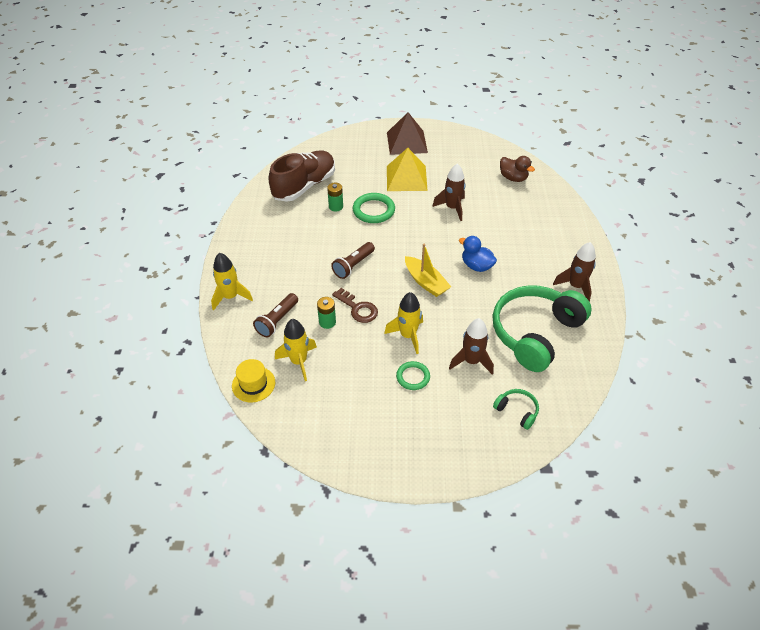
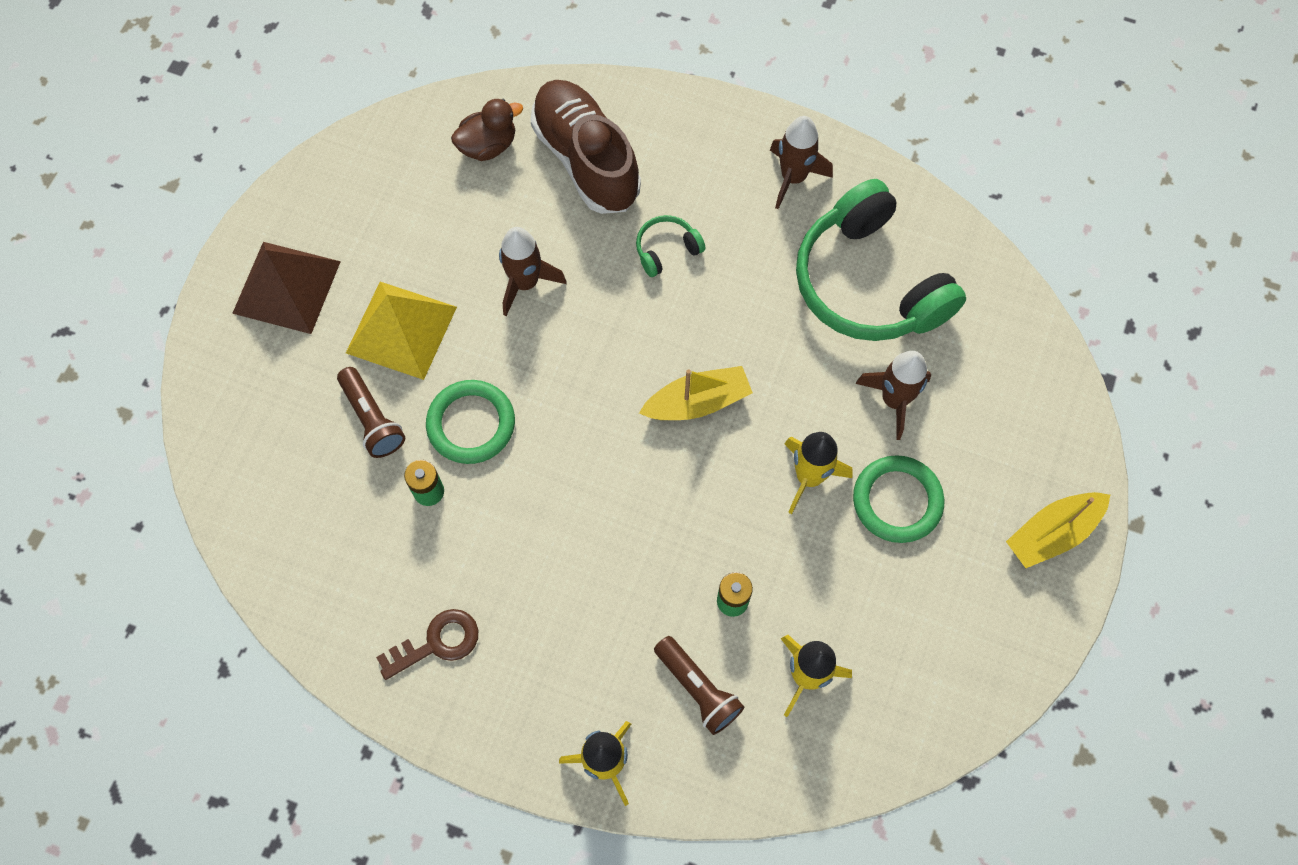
camera: 70 degrees left, 20 degrees up
yellow hat [232,359,275,403] -> none
brown shoe [269,151,335,202] -> brown shoe moved to [530,80,641,214]
brown flashlight [331,242,375,279] -> brown flashlight moved to [337,367,405,458]
brown key [332,288,378,323] -> brown key moved to [376,609,478,680]
green ring [396,361,430,390] -> green ring [853,455,944,543], size x1.56
blue duck [459,236,497,272] -> none
green headphones [493,389,539,430] -> green headphones moved to [636,215,705,277]
none -> yellow boat [1006,492,1110,568]

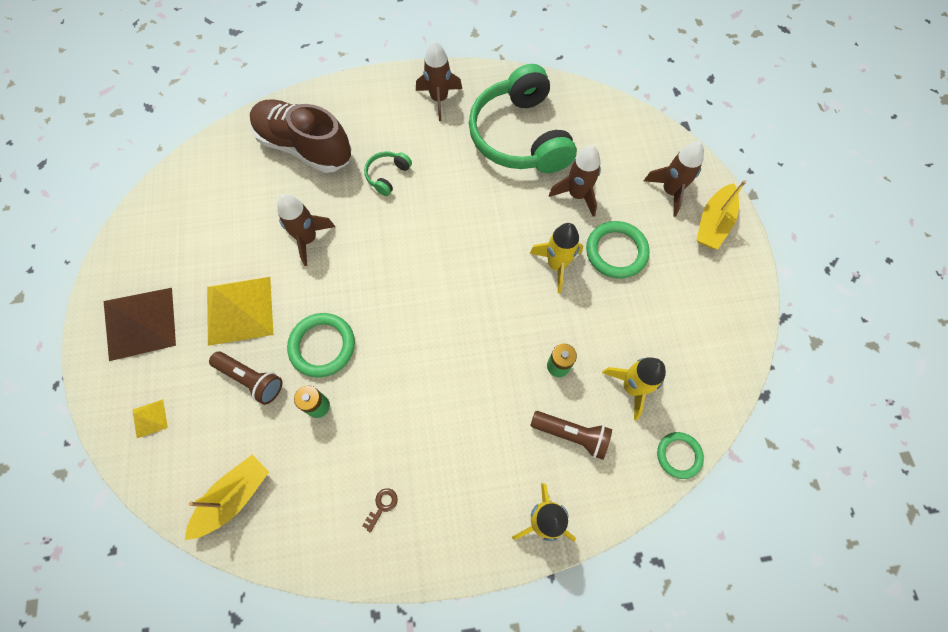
camera: 30 degrees left, 0 degrees up
brown key [376,609,478,680] -> brown key [362,488,398,533], size x0.55
brown duck [451,99,523,161] -> none
yellow boat [639,366,753,420] -> yellow boat moved to [185,455,269,540]
green headphones [796,179,966,341] -> green headphones turned 45 degrees clockwise [469,64,577,173]
none -> yellow pyramid [133,399,168,438]
none -> brown rocket [644,142,704,217]
none -> green ring [657,432,704,479]

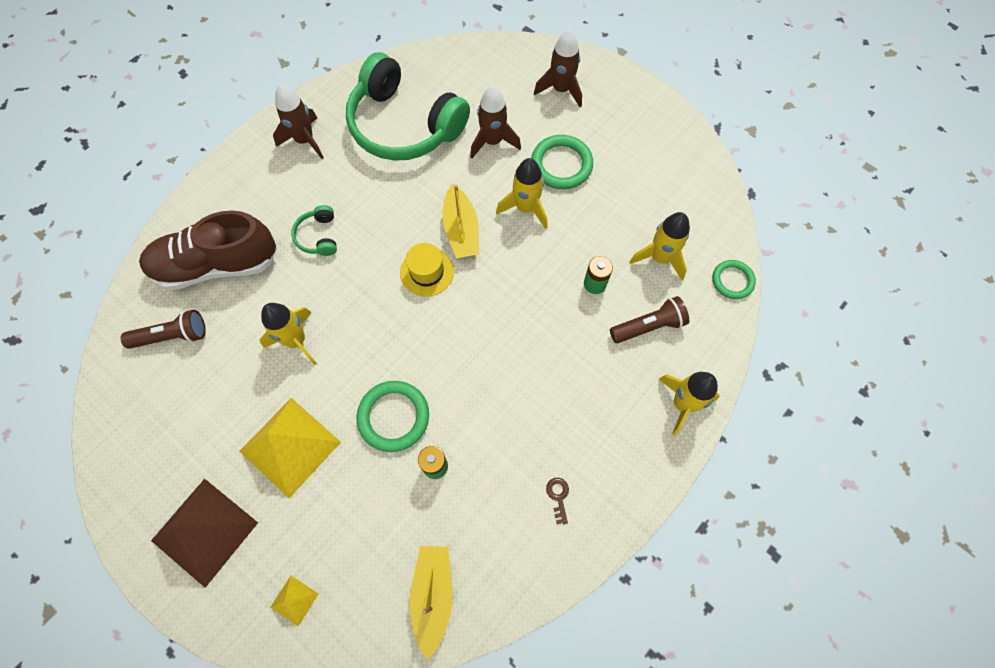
camera: 40 degrees left, 0 degrees up
brown flashlight [209,352,283,405] -> brown flashlight moved to [121,310,206,349]
brown rocket [277,194,335,266] -> yellow rocket [260,303,317,365]
yellow boat [697,180,746,249] -> yellow boat moved to [442,184,479,258]
none -> yellow hat [400,243,454,297]

